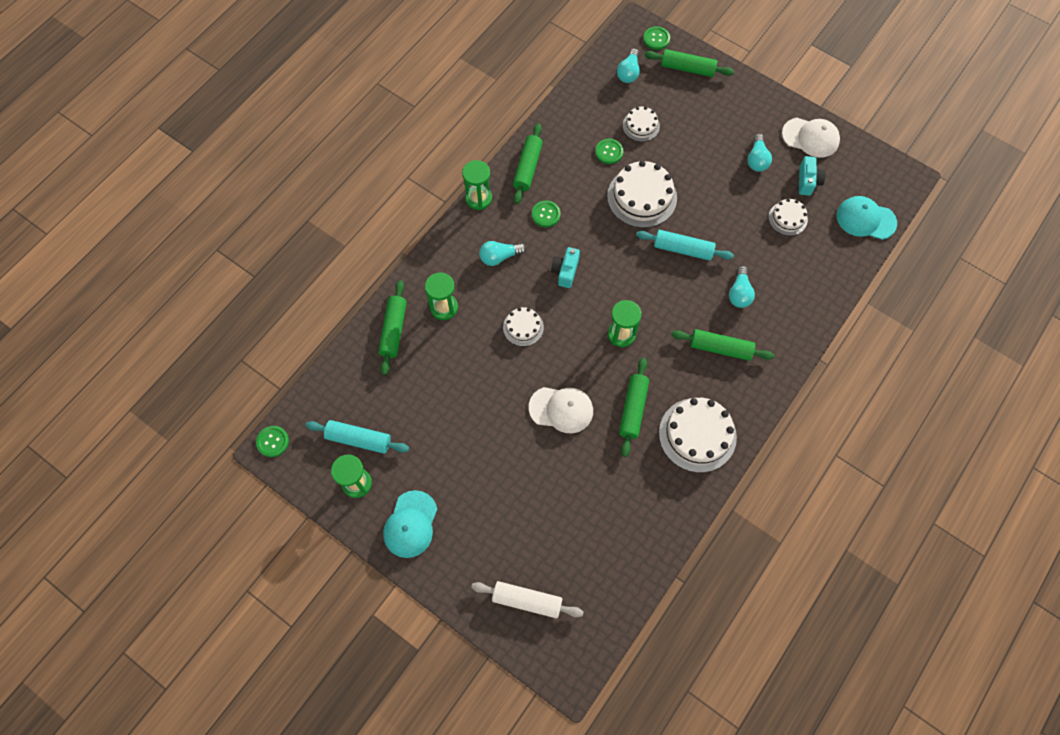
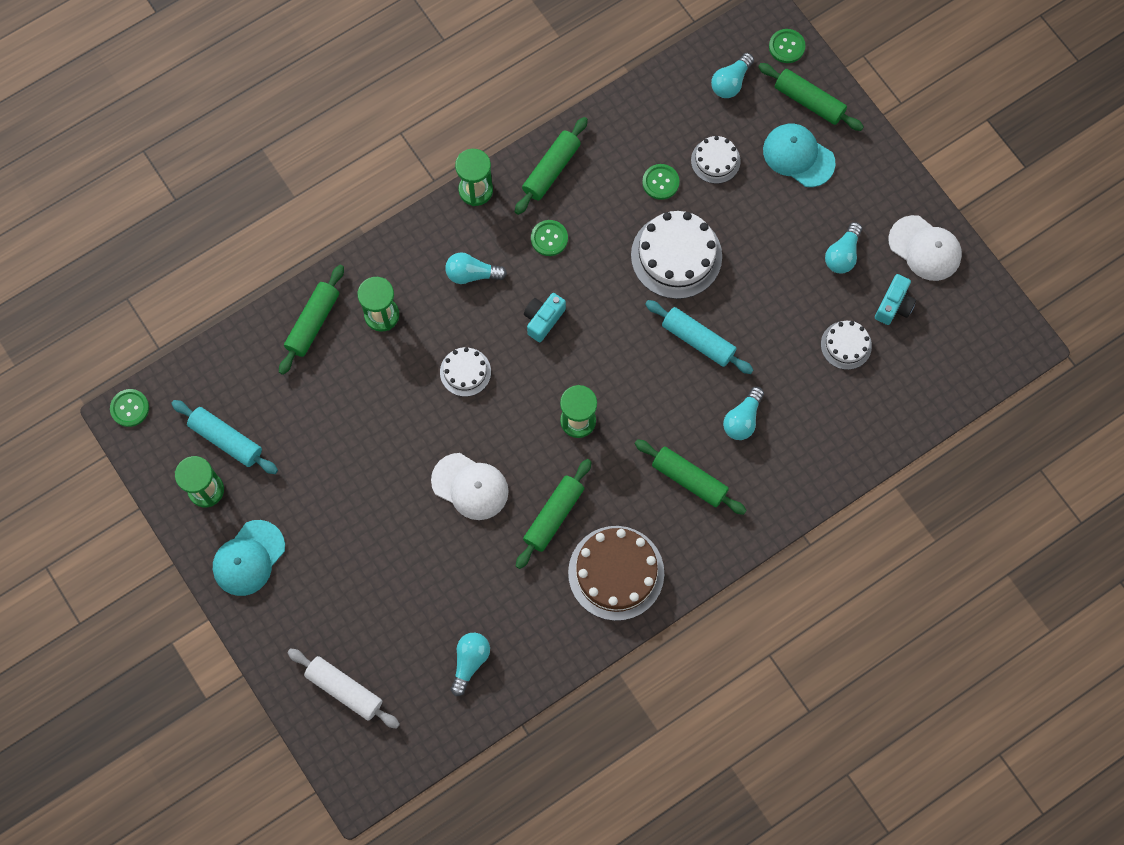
camera: 20 degrees right, 5 degrees up
white cake [659,398,737,473] -> brown cake [568,526,664,621]
turquoise cap [836,196,897,240] -> turquoise cap moved to [763,124,835,187]
none -> turquoise light bulb [451,633,490,696]

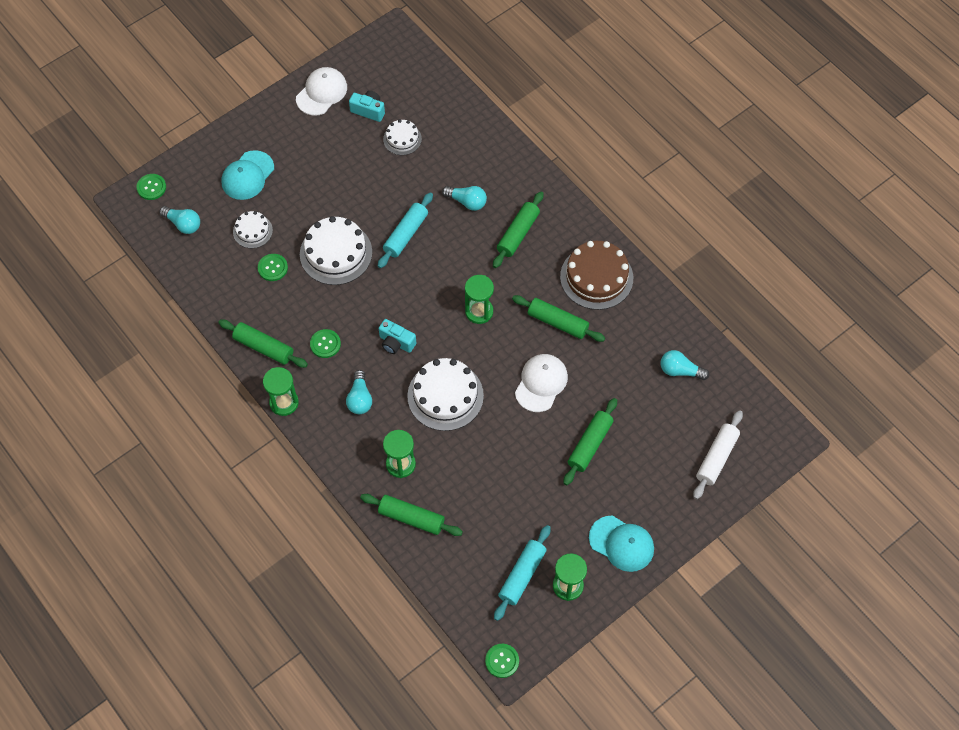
camera: 95 degrees left, 10 degrees down
white cake [440,347,491,397] -> white cake [407,358,484,431], size x1.81
green rolling pin [758,63,864,131] -> green rolling pin moved to [563,398,617,485]
turquoise light bulb [825,222,862,274] -> none

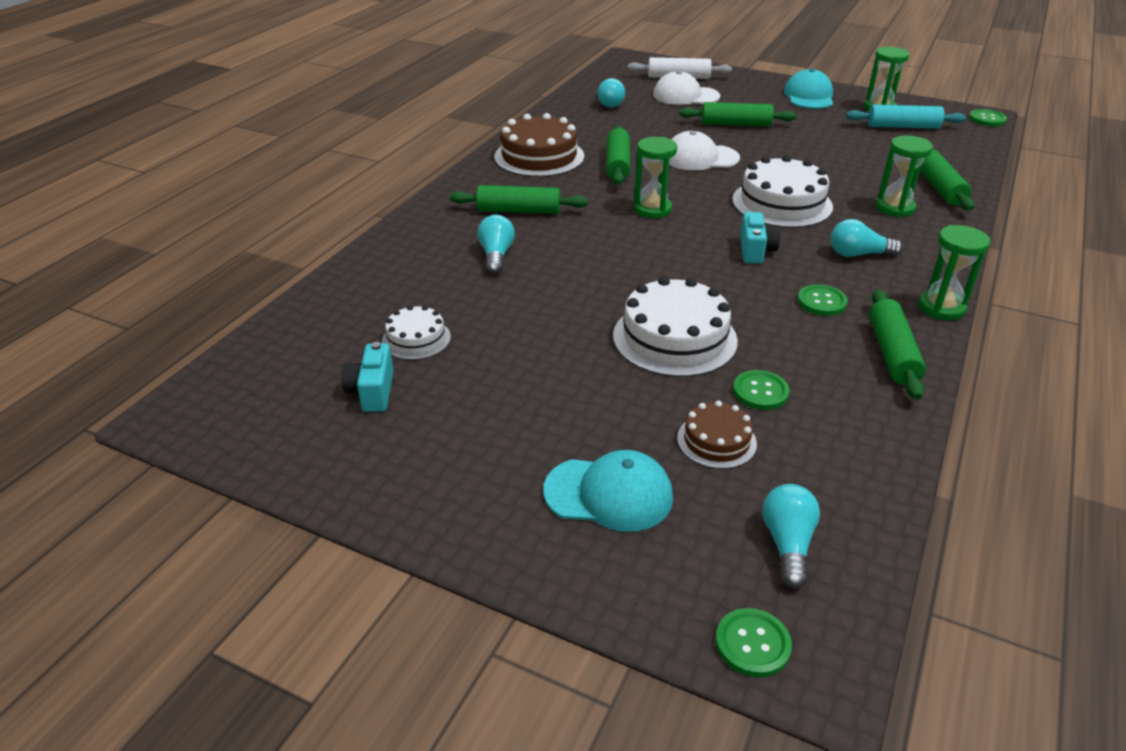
camera: 115 degrees left, 25 degrees down
white cake [233,211,273,248] -> brown cake [677,400,757,469]
white cap [296,67,347,116] -> white cap moved to [653,71,720,105]
turquoise light bulb [346,370,372,414] -> turquoise light bulb turned 150 degrees counterclockwise [831,219,903,257]
turquoise rolling pin [378,192,433,268] -> none

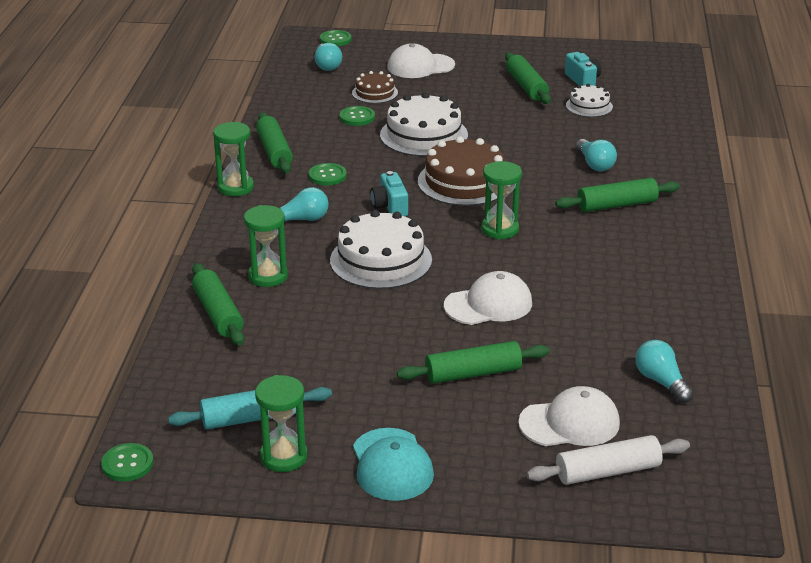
camera: 160 degrees right, 5 degrees down
brown cake [494,113,584,177] -> brown cake moved to [418,136,504,206]
turquoise cap [543,450,673,532] -> white cap [387,43,455,78]
green rolling pin [606,126,630,185] -> green rolling pin moved to [505,52,551,104]

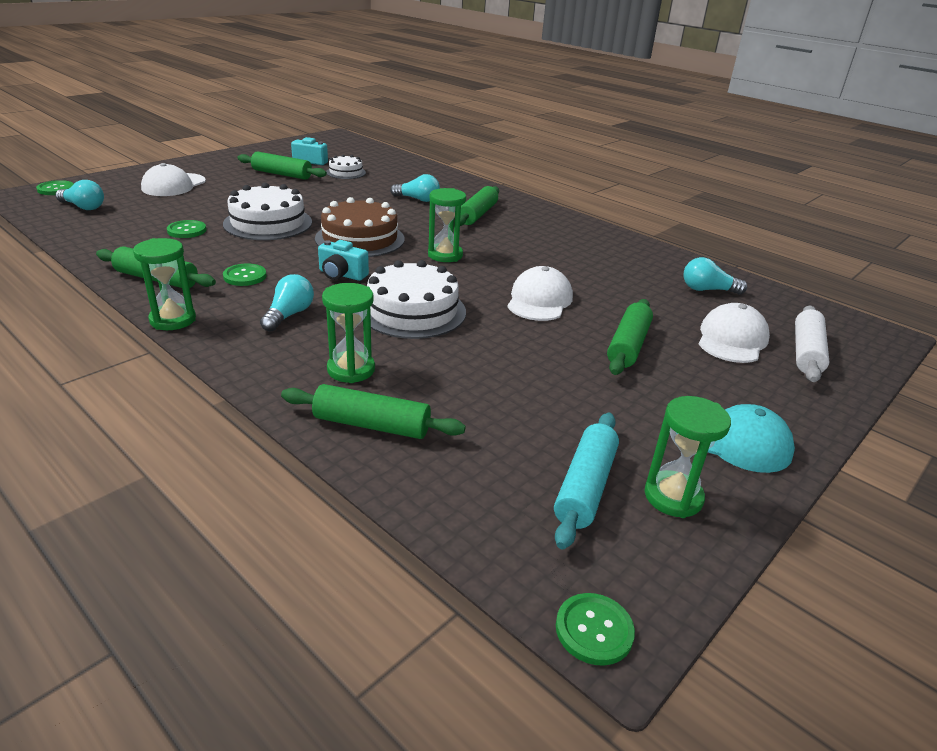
camera: 55 degrees left, 0 degrees up
brown cake [352,71,398,103] -> none

